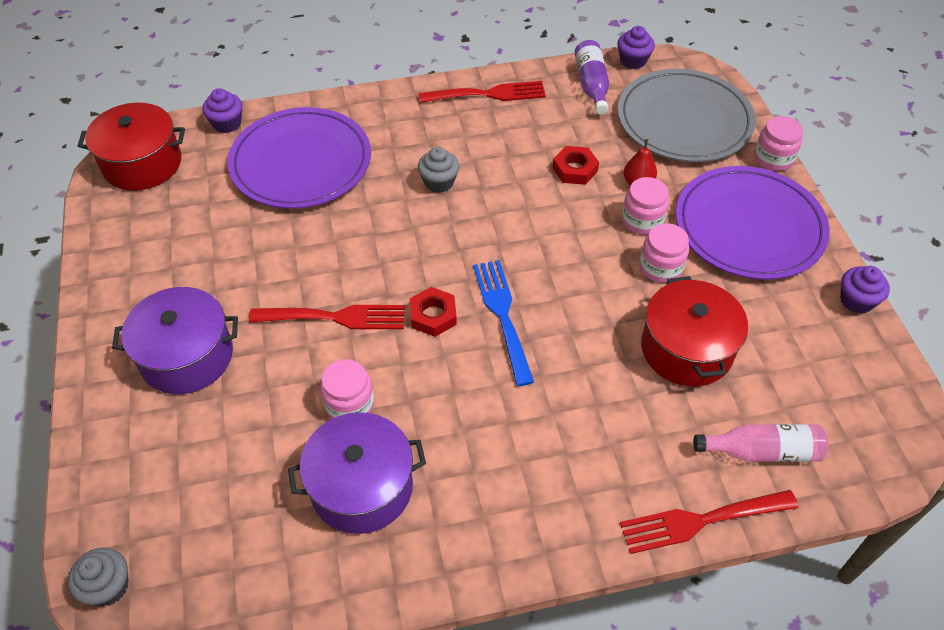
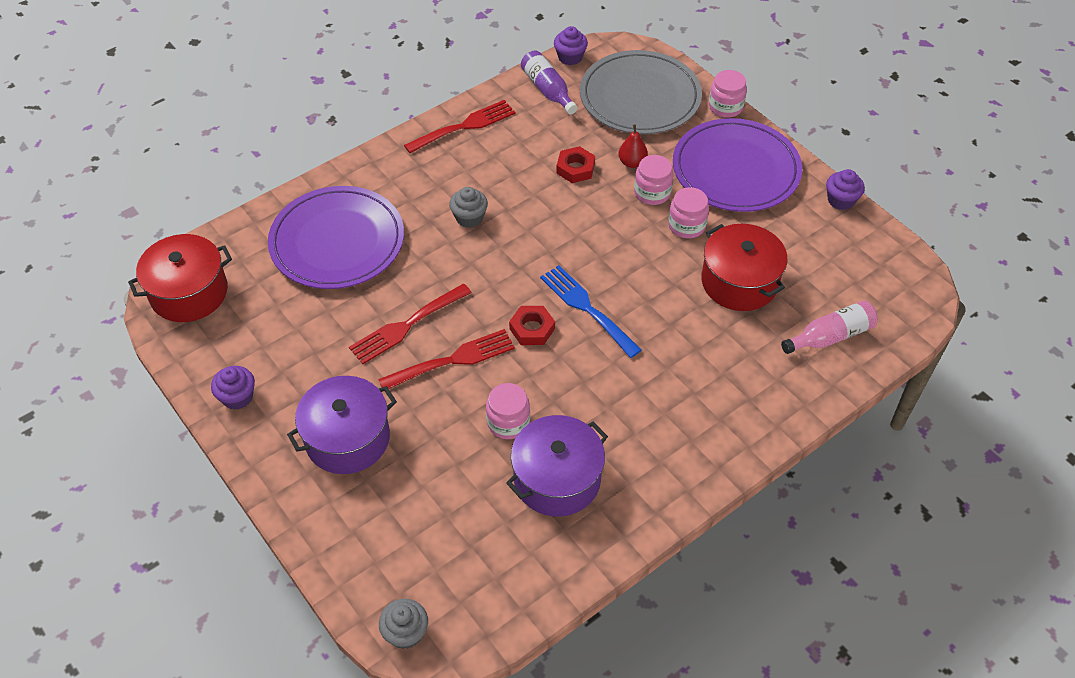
camera: 25 degrees left, 0 degrees up
purple cupcake [202,88,243,133] -> purple cupcake moved to [211,366,255,410]
red fork [620,490,798,554] -> red fork moved to [349,284,472,364]

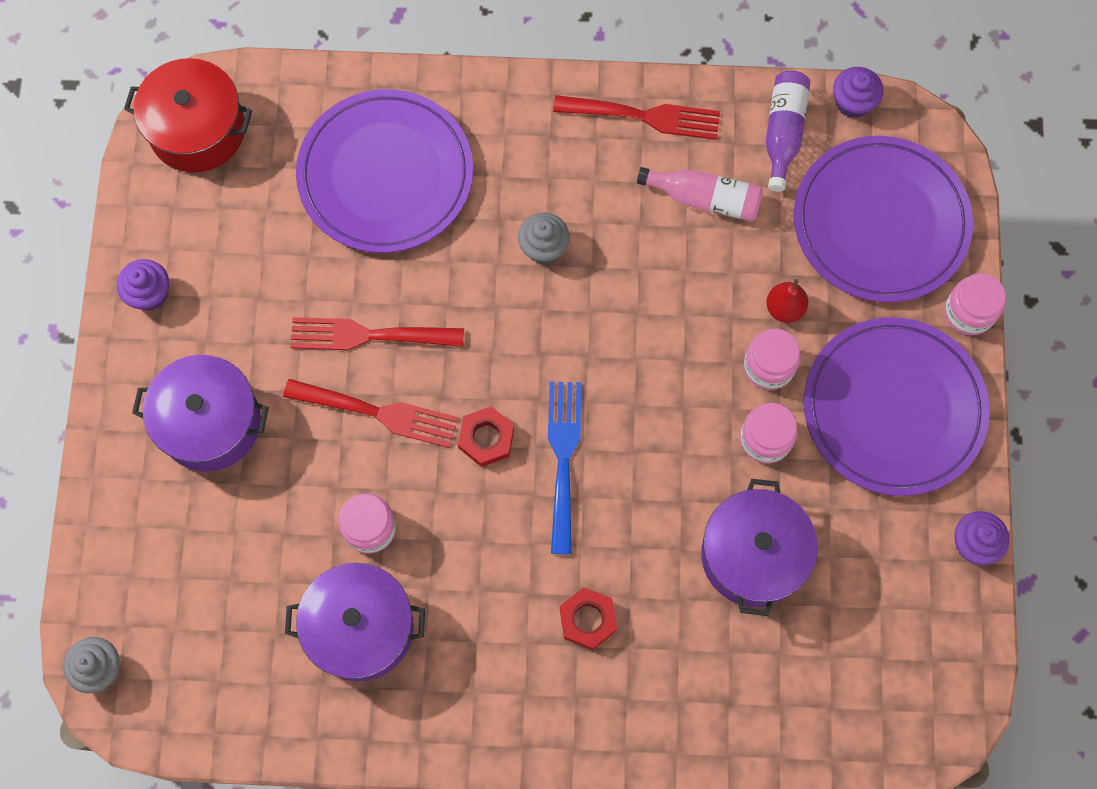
camera: 40 degrees right, 20 degrees up
red nut [556,146,595,183] -> red nut moved to [560,587,617,650]
grey plate [580,50,702,134] -> purple plate [794,136,973,302]
red pot [701,224,787,311] -> purple pot [701,479,818,616]
pink bottle [781,301,878,354] -> pink bottle moved to [637,167,763,221]

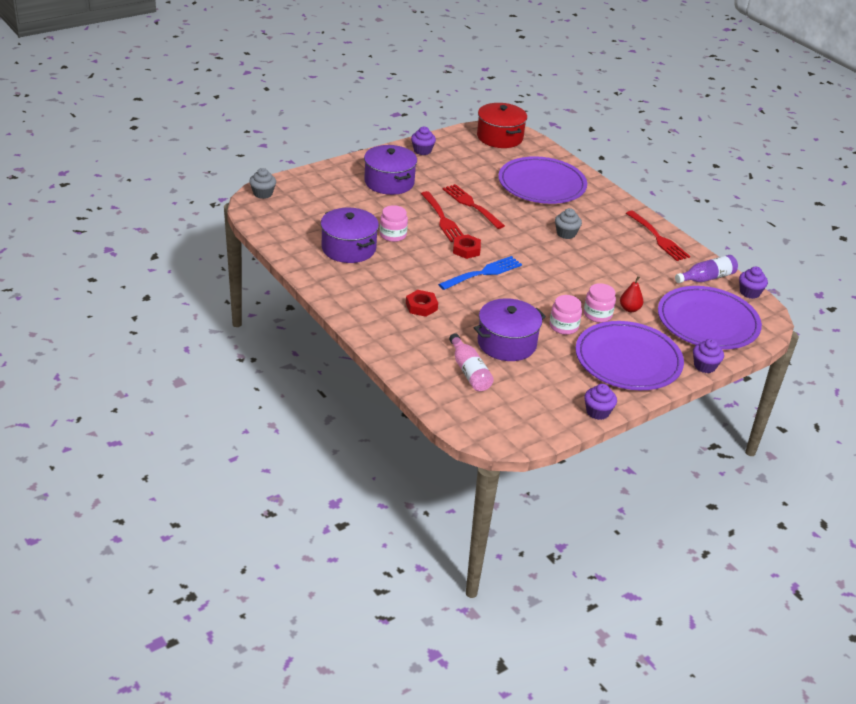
camera: 50 degrees right, 35 degrees down
pink bottle [637,167,763,221] -> pink bottle moved to [449,333,494,391]
pink jar [944,273,1006,335] -> purple cupcake [693,339,724,373]

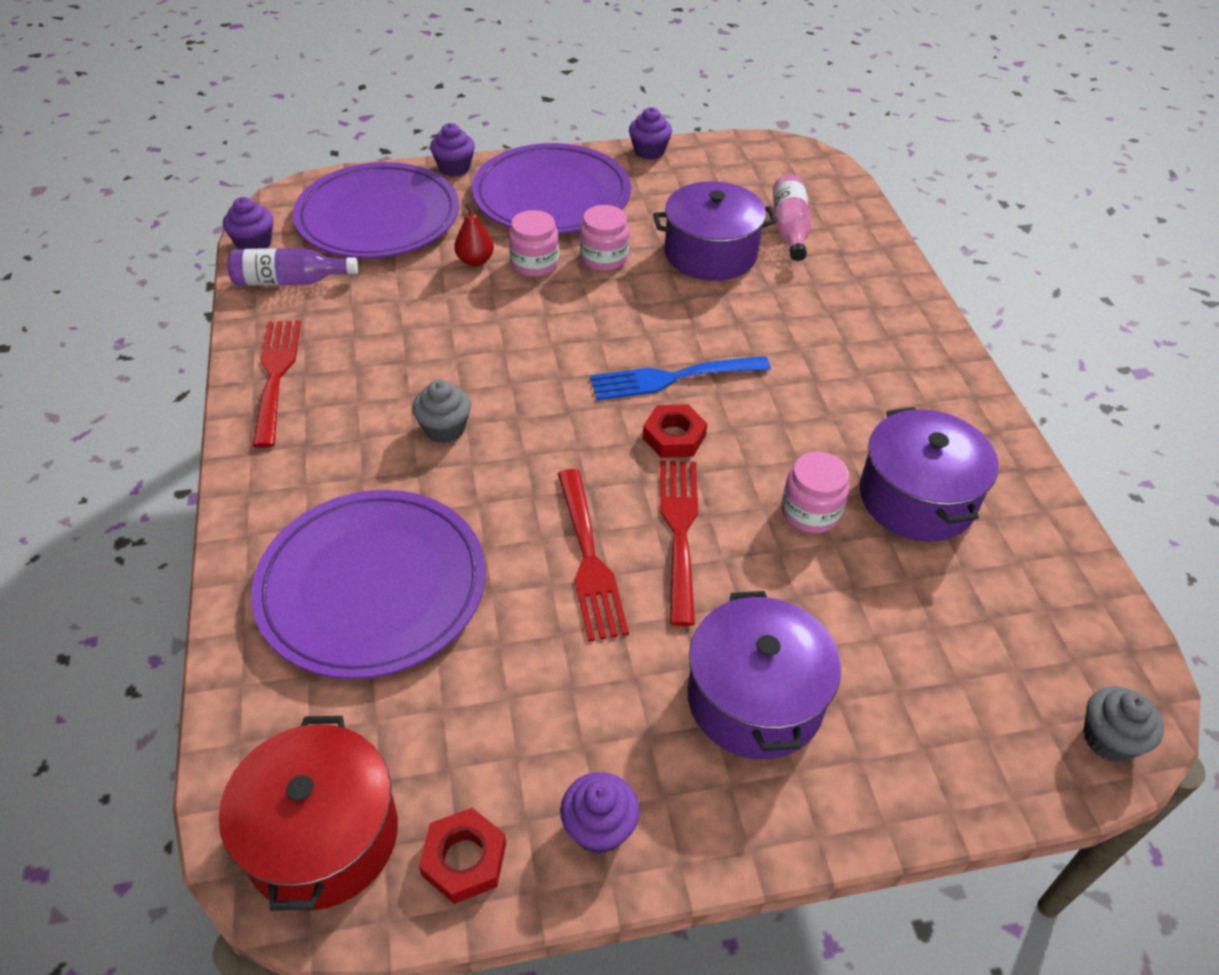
camera: 155 degrees left, 10 degrees up
red nut [406,290,438,317] -> red nut moved to [419,808,506,904]

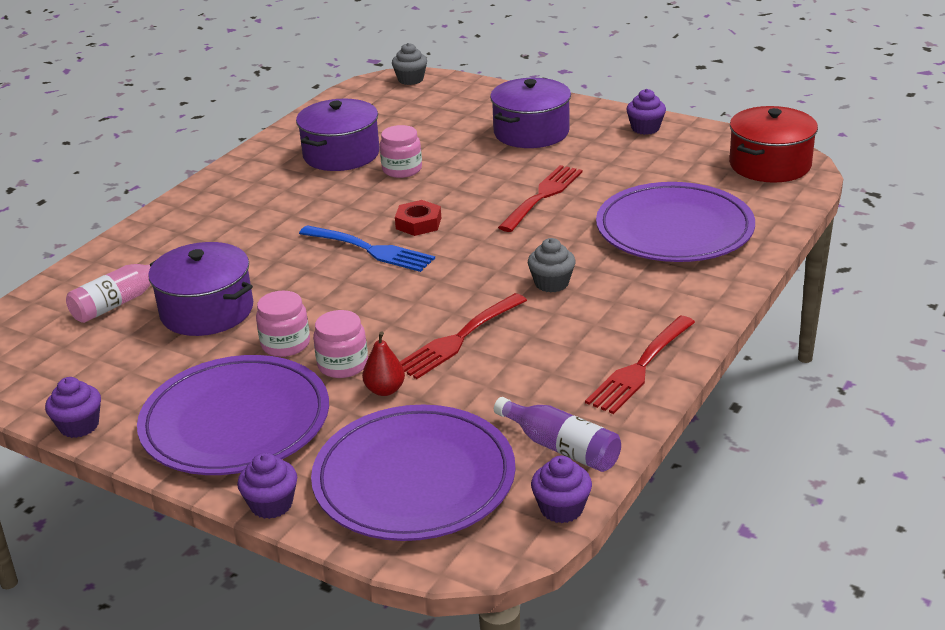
camera: 135 degrees left, 15 degrees down
red nut [419,808,506,904] -> none
red fork [660,461,698,626] -> red fork moved to [400,293,527,379]

